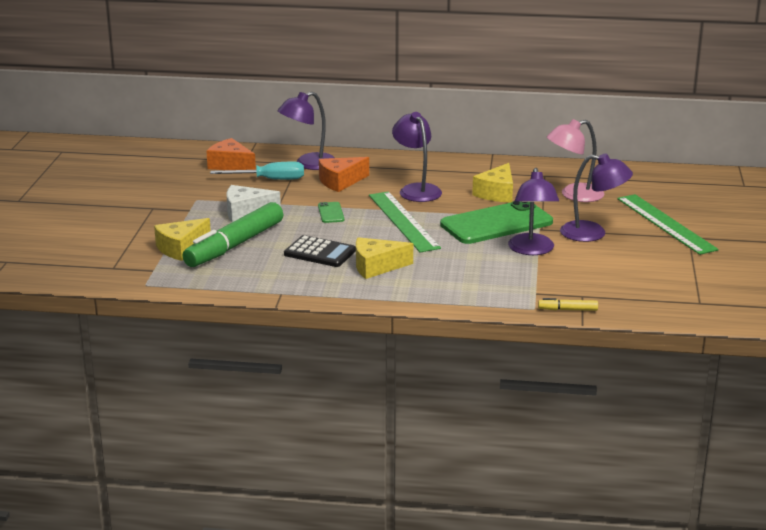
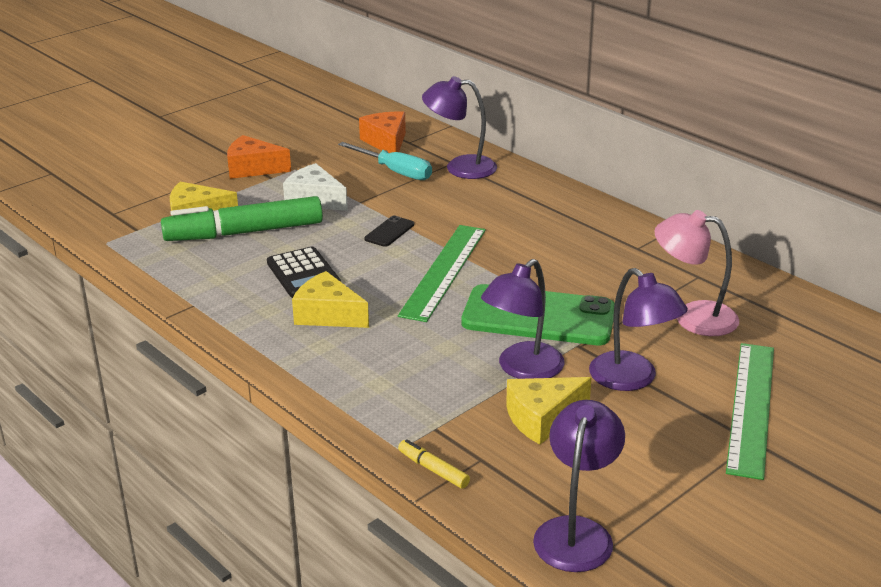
camera: 40 degrees right, 5 degrees up
green phone [318,202,344,223] -> black phone [364,215,414,247]
orange cheese [319,157,369,192] -> orange cheese moved to [227,135,291,179]
purple lamp [392,112,442,202] -> purple lamp moved to [533,400,625,572]
yellow cheese [472,163,513,202] -> yellow cheese moved to [506,377,592,445]

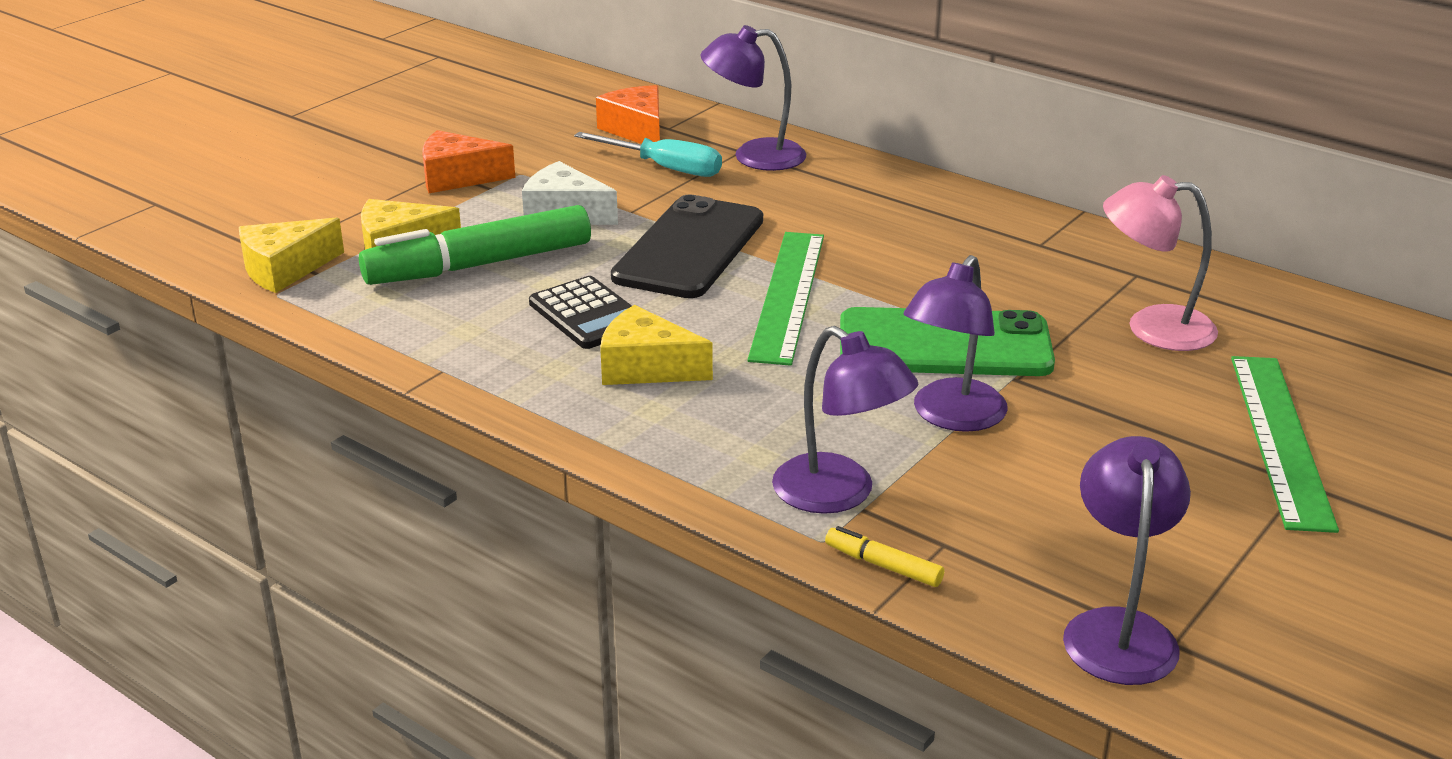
camera: 10 degrees left, 0 degrees up
black phone [364,215,414,247] -> black phone [611,194,763,298], size x2.41
yellow cheese [506,377,592,445] -> yellow cheese moved to [239,217,344,293]
purple lamp [589,268,688,391] -> purple lamp moved to [772,326,918,514]

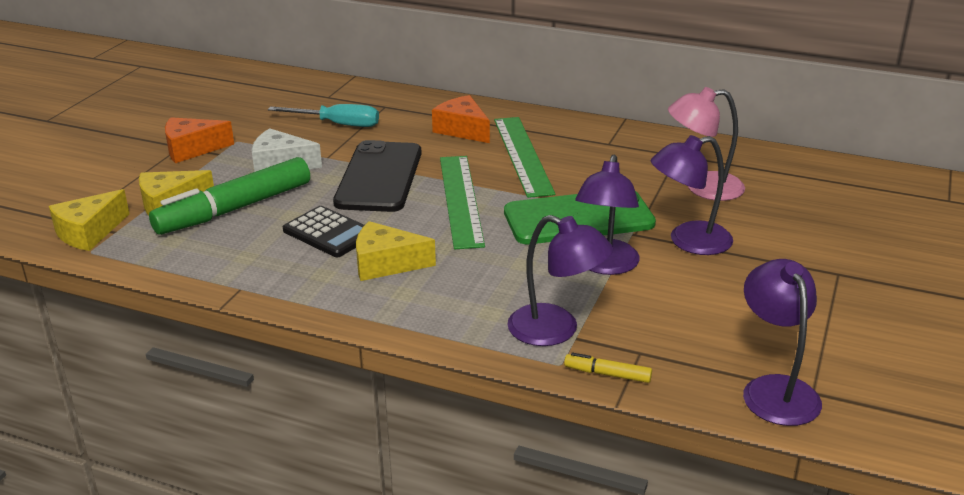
camera: 15 degrees left, 0 degrees up
orange cheese [596,85,660,144] -> orange cheese moved to [432,95,490,143]
purple lamp [700,25,806,171] -> purple lamp moved to [651,135,733,255]
green ruler [1231,356,1339,533] -> green ruler moved to [494,117,555,198]

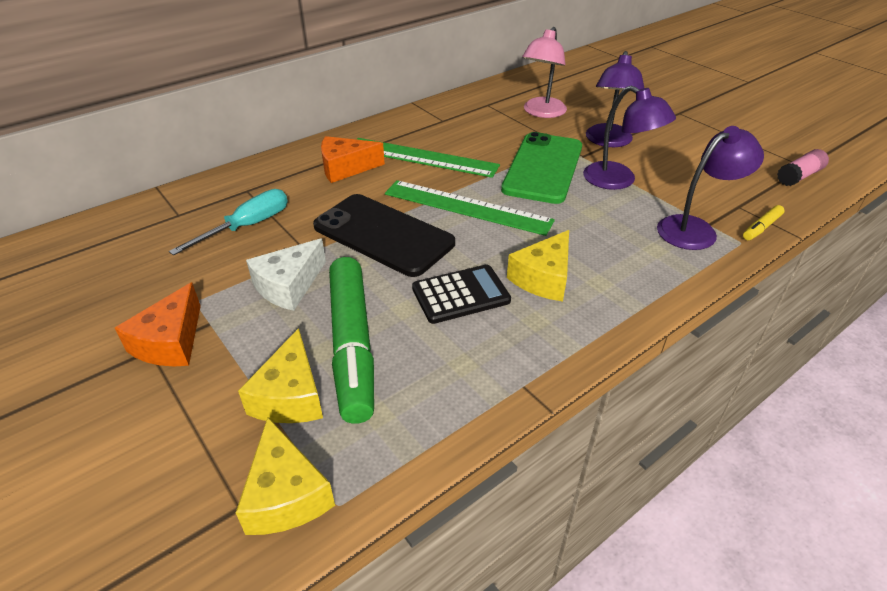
camera: 60 degrees left, 10 degrees up
purple lamp [743,259,822,426] -> pink glue stick [777,149,829,186]

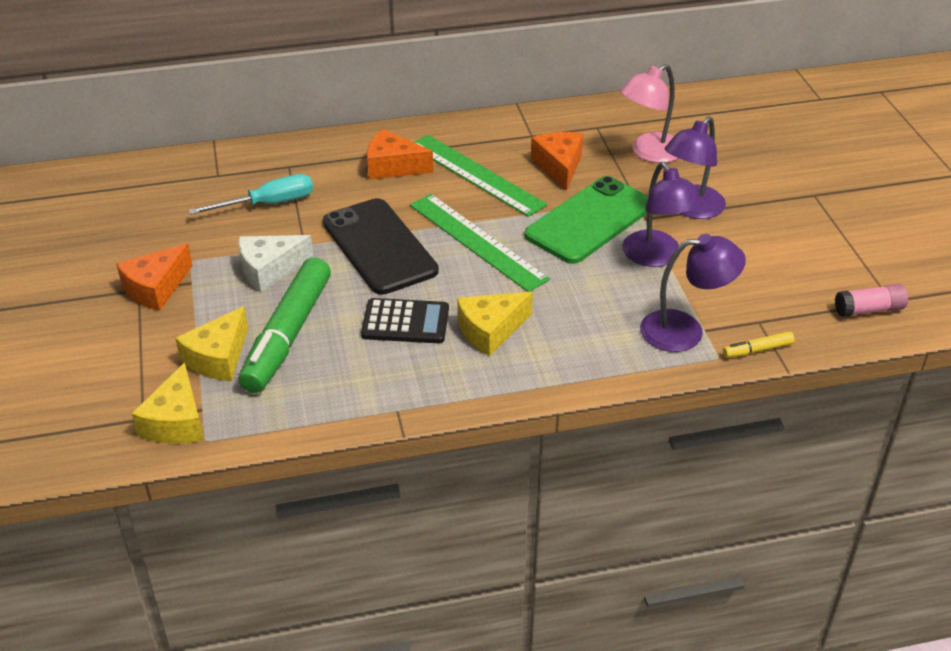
camera: 25 degrees right, 0 degrees up
none -> orange cheese [531,132,583,191]

